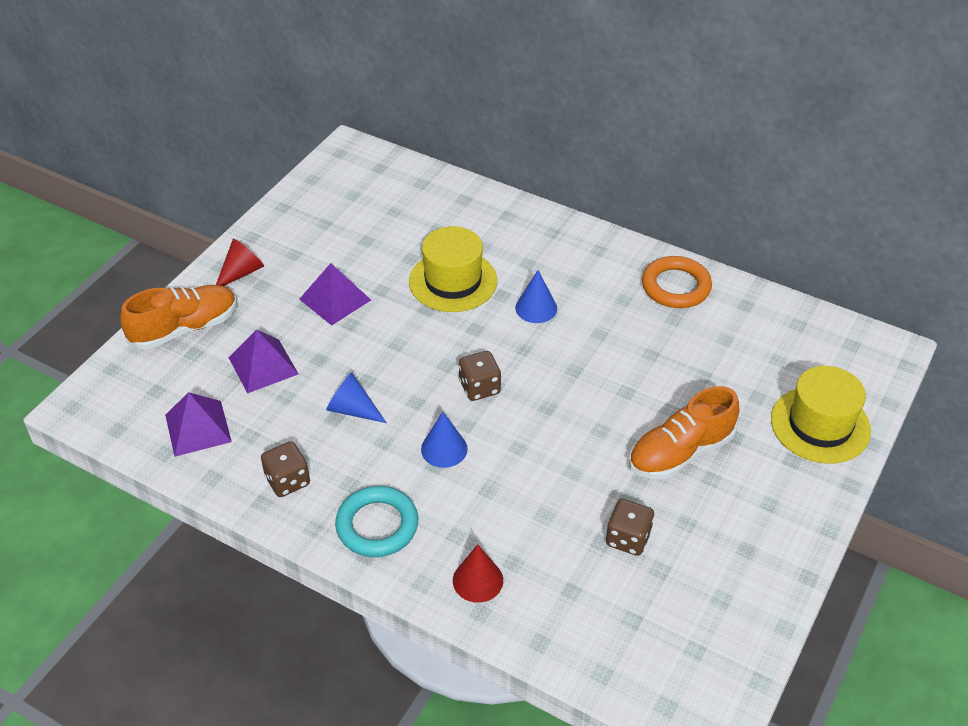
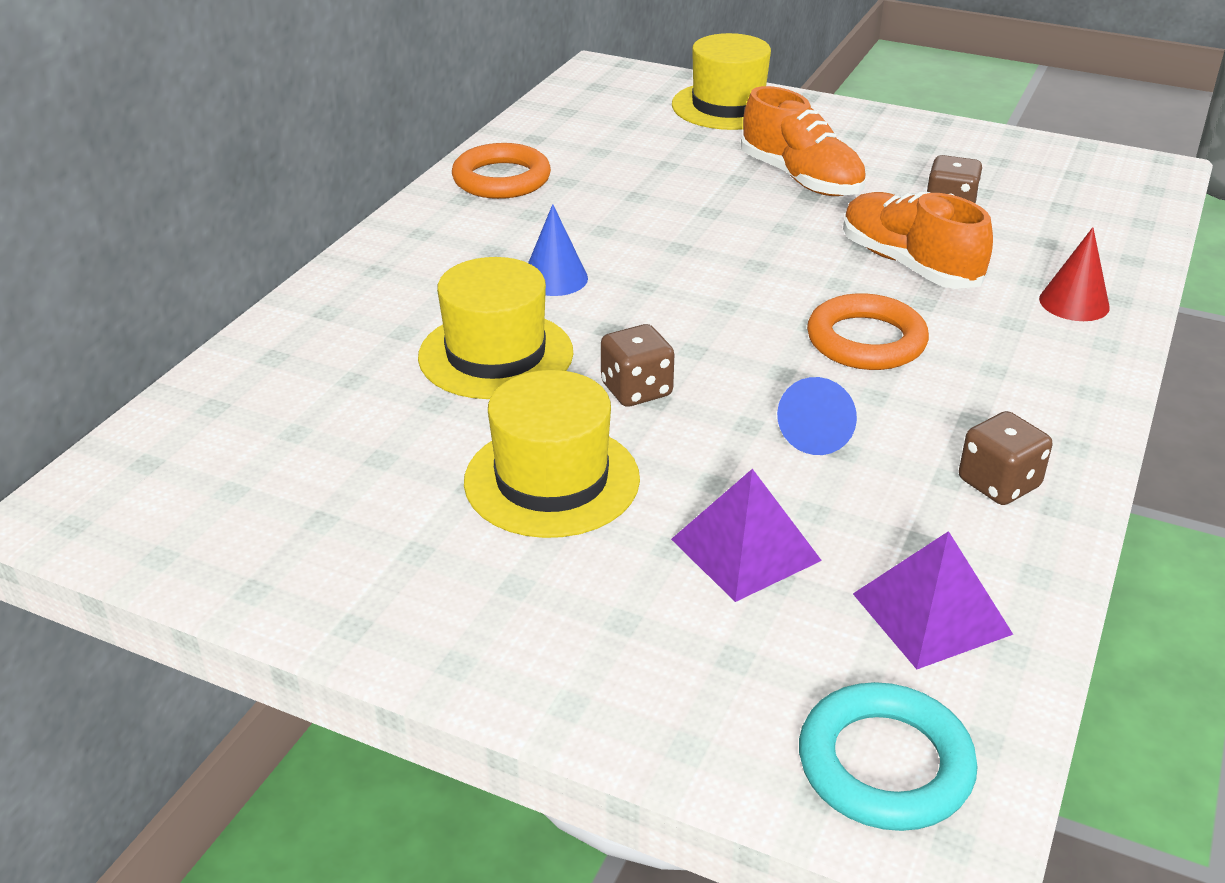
camera: 95 degrees left, 10 degrees down
orange shoe [120,285,237,349] -> orange shoe moved to [843,191,993,289]
red cone [216,239,264,286] -> none
purple pyramid [299,263,371,326] -> yellow hat [464,370,640,538]
turquoise ring [335,486,418,557] -> turquoise ring moved to [799,682,978,831]
blue cone [421,412,468,468] -> orange ring [807,293,929,370]
brown dice [459,351,501,401] -> brown dice moved to [601,324,674,407]

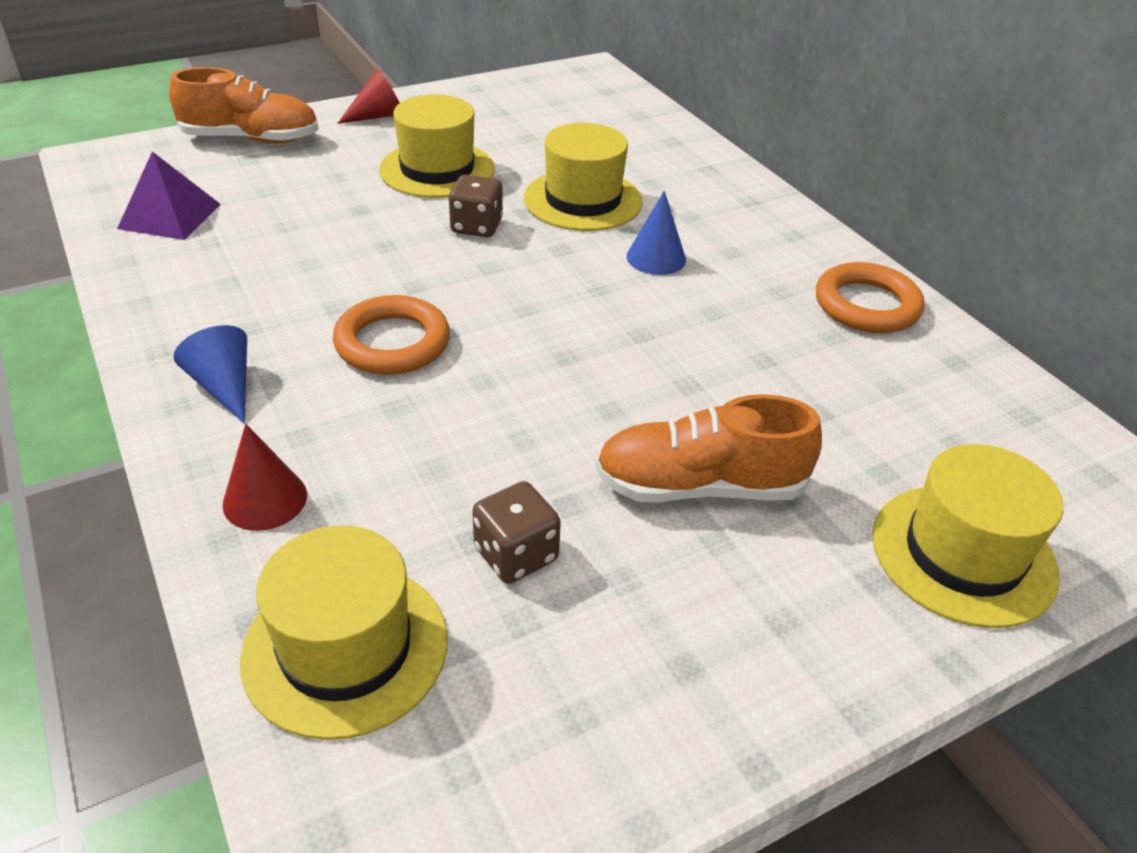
camera: 125 degrees right, 5 degrees up
purple pyramid [671,469,822,602] -> none
blue cone [777,377,857,455] -> blue cone moved to [174,325,247,423]
turquoise ring [799,682,978,831] -> none
orange shoe [843,191,993,289] -> orange shoe moved to [169,67,319,143]
brown dice [959,411,1052,505] -> none
none -> yellow hat [240,525,447,740]
none -> red cone [337,69,400,124]

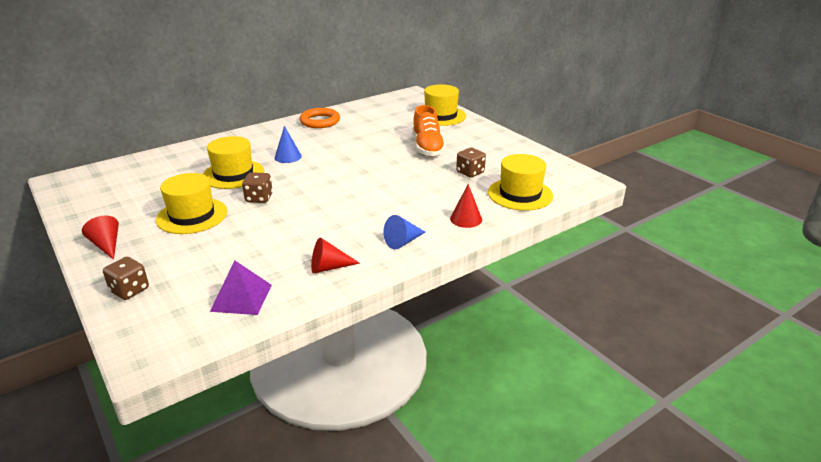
camera: 95 degrees left, 10 degrees down
orange shoe [169,67,319,143] -> brown dice [103,257,149,300]
orange ring [333,295,450,375] -> none
none -> red cone [311,237,360,274]

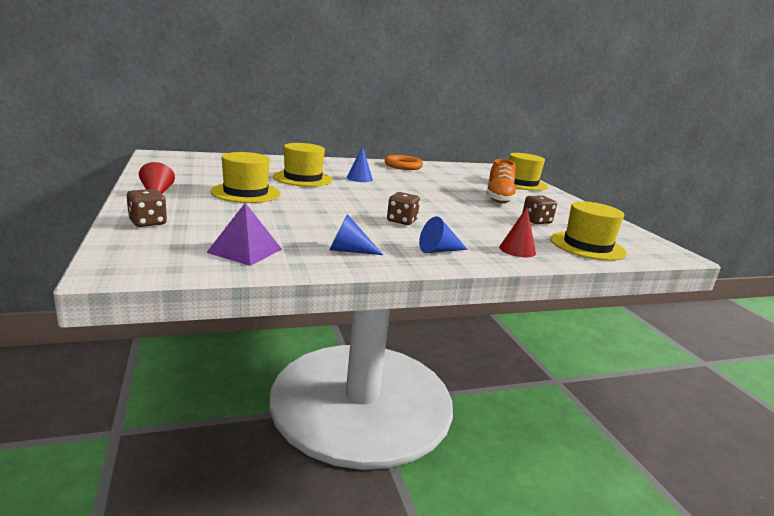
camera: 15 degrees right, 10 degrees down
brown dice [242,172,273,203] -> brown dice moved to [387,192,420,225]
red cone [311,237,360,274] -> blue cone [329,214,383,255]

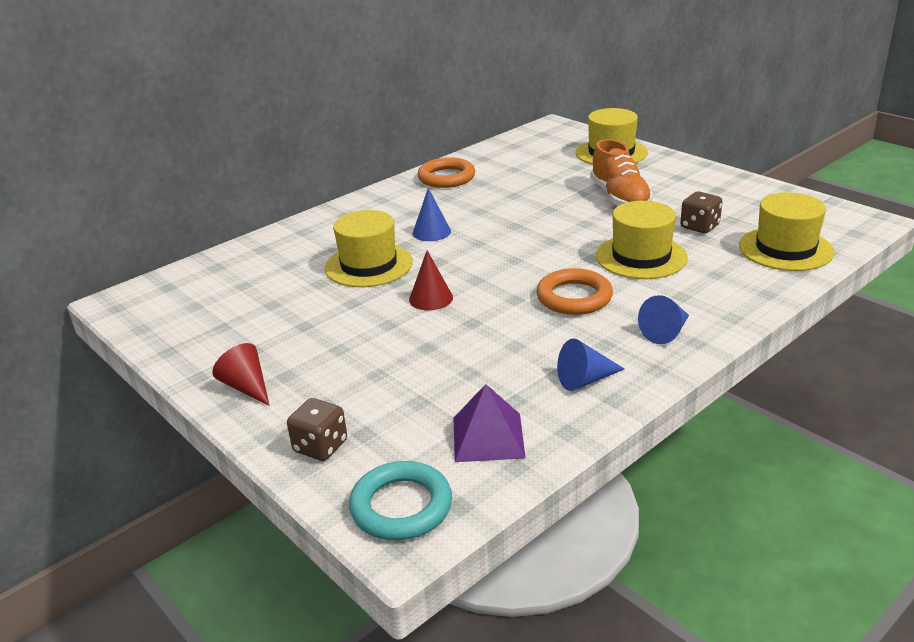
camera: 20 degrees left, 10 degrees up
yellow hat [210,152,280,203] -> yellow hat moved to [596,201,688,279]
brown dice [387,192,420,225] -> orange ring [536,268,613,315]
red cone [499,207,536,257] -> red cone moved to [409,250,453,310]
none -> turquoise ring [349,461,452,540]

